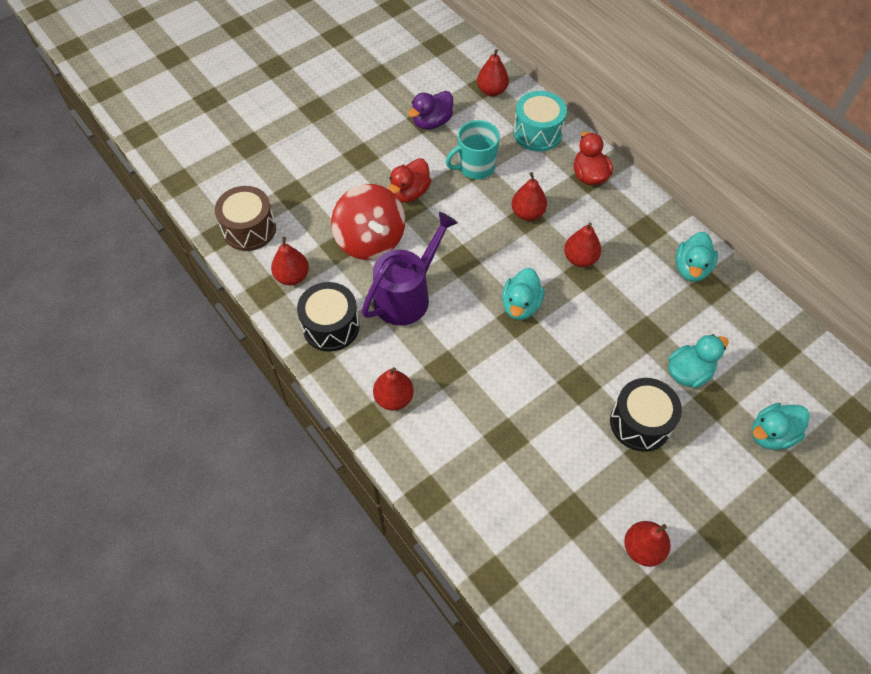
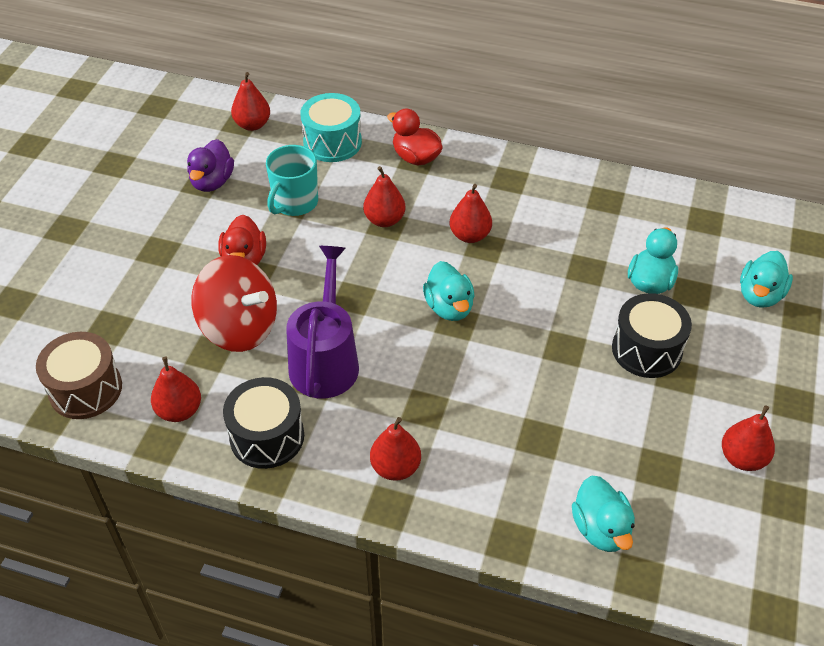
camera: 35 degrees left, 10 degrees down
turquoise duck [676,232,718,282] -> turquoise duck moved to [572,476,635,552]

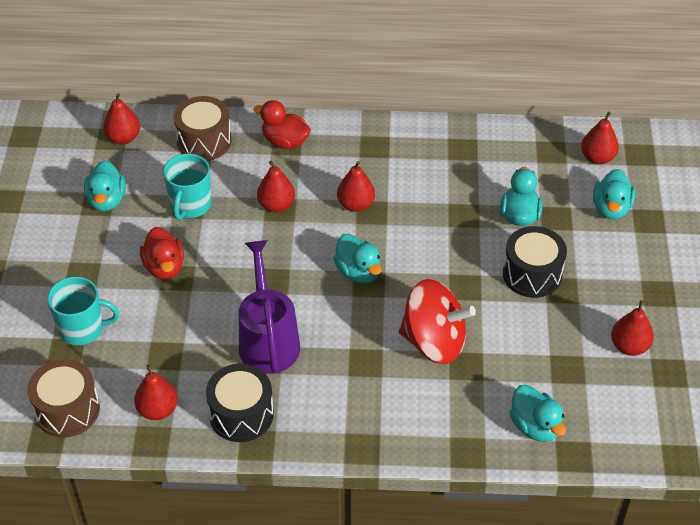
camera: 15 degrees left, 0 degrees up
purple duck [187,139,234,192] -> turquoise duck [84,160,126,211]
red spinning top [191,255,277,352] -> red spinning top moved to [399,279,476,364]
turquoise drum [300,93,362,162] -> brown drum [174,96,232,161]
red pear [370,417,421,481] -> red pear moved to [581,112,619,164]
none -> turquoise mug [47,276,119,345]

